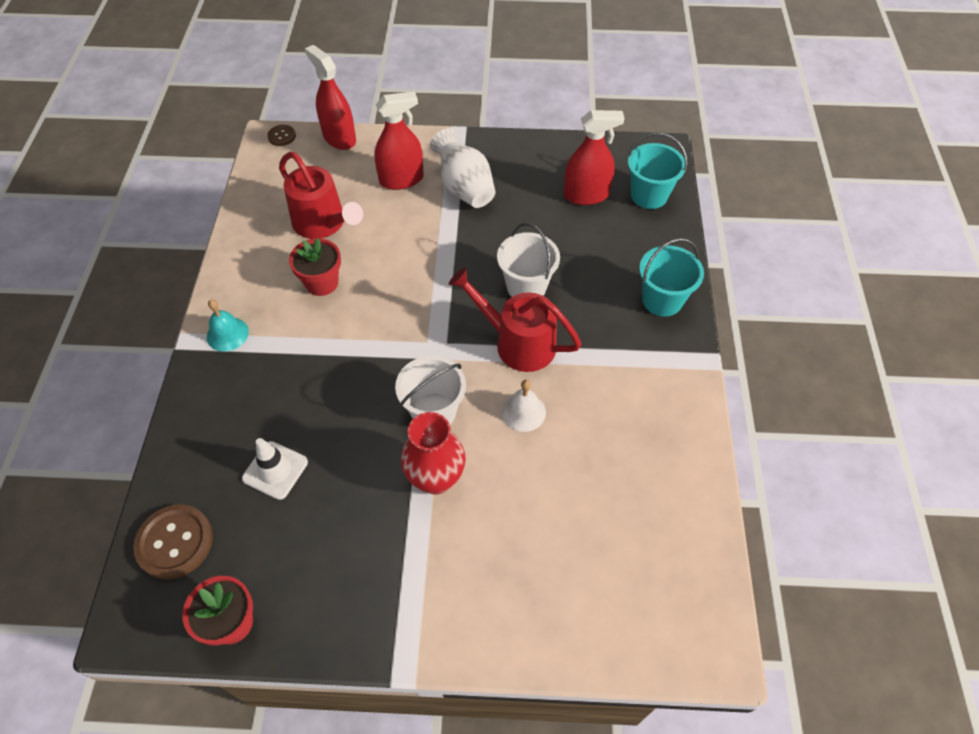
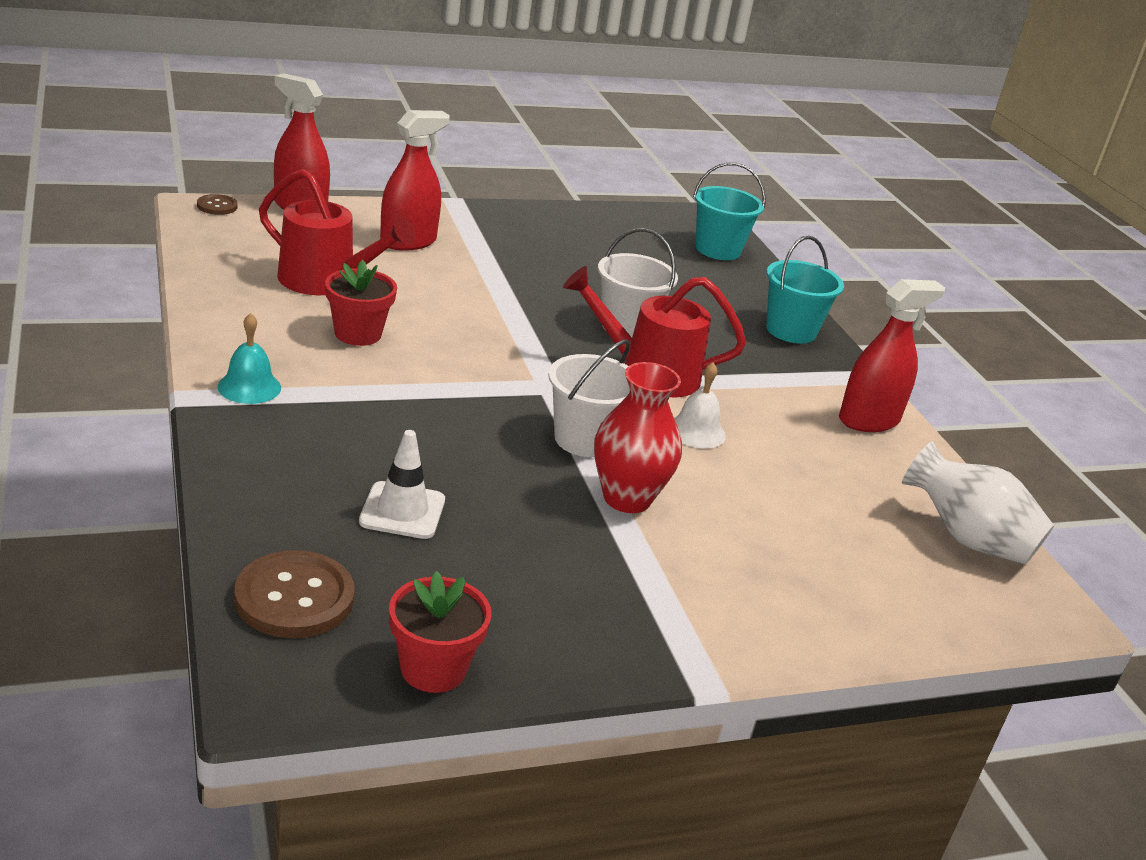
camera: 25 degrees left, 25 degrees down
white vase [430,128,496,208] -> white vase moved to [902,441,1054,564]
red spray bottle [564,110,624,205] -> red spray bottle moved to [839,279,945,432]

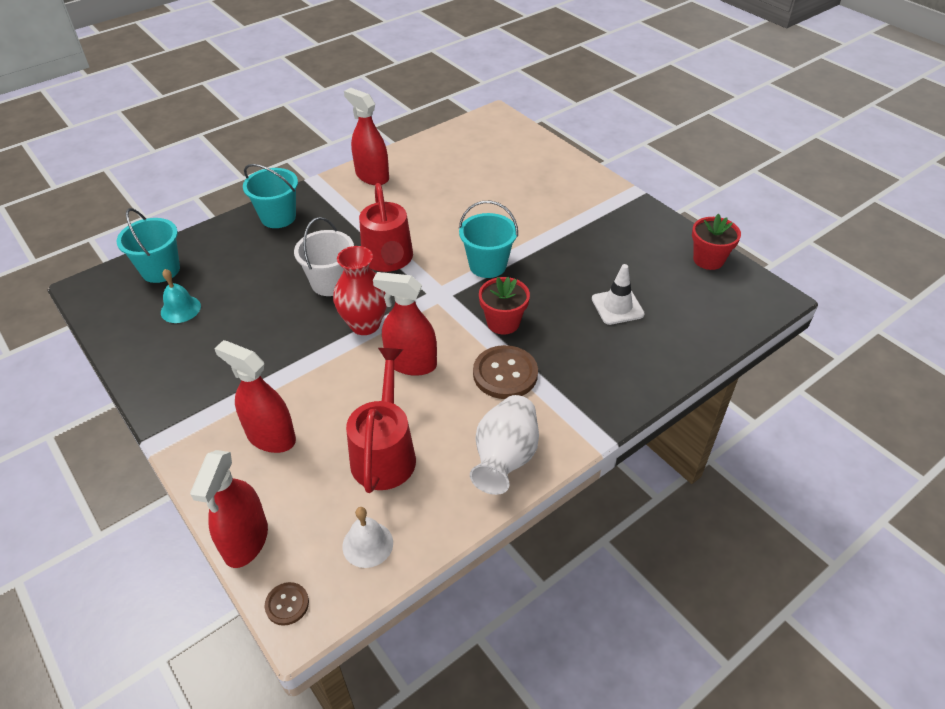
camera: 105 degrees left, 15 degrees up
turquoise bell [218,313,281,404] -> turquoise bell moved to [161,269,201,323]
brown button [235,550,355,638] -> brown button moved to [473,345,538,399]
red flower pot [325,260,397,346] -> red flower pot moved to [479,277,530,335]
white bucket [548,339,631,457] -> turquoise bucket [459,201,518,278]
red vase [594,362,682,513] -> red vase moved to [333,246,387,335]
white bell [674,362,726,448] -> white bell moved to [342,507,393,568]
white vase [902,441,1054,564] -> white vase moved to [470,395,539,495]
none -> red spray bottle [373,272,437,376]

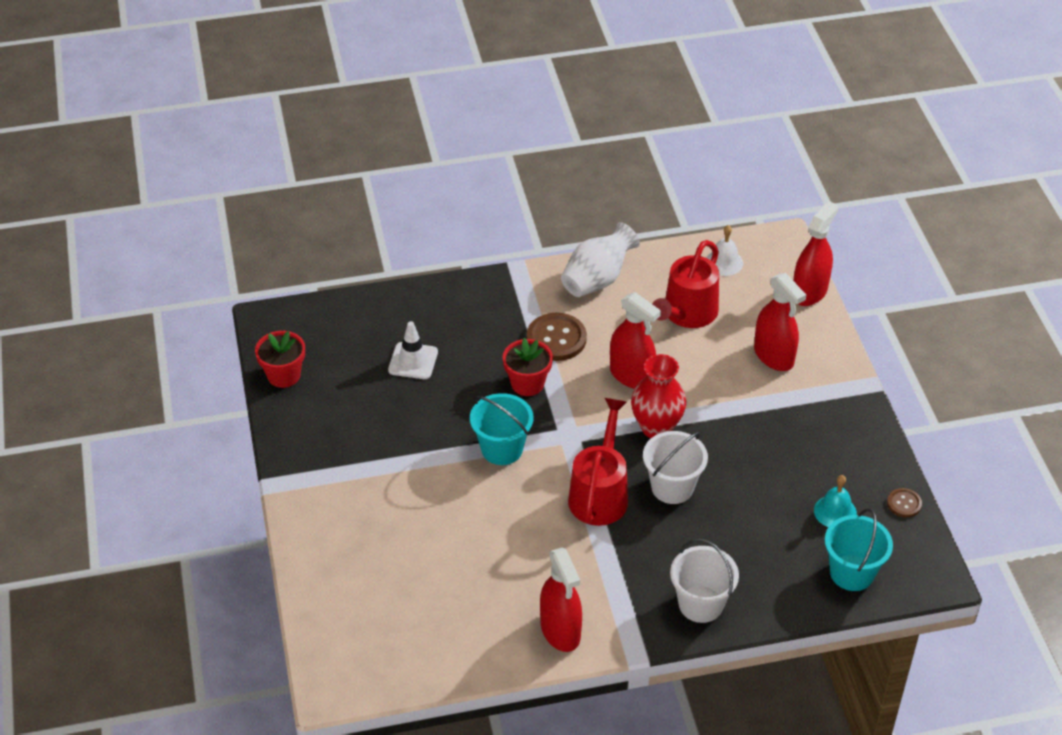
camera: 155 degrees left, 0 degrees up
turquoise bucket [243,164,298,228] -> white bucket [670,539,739,623]
brown button [265,582,309,626] -> brown button moved to [887,488,922,517]

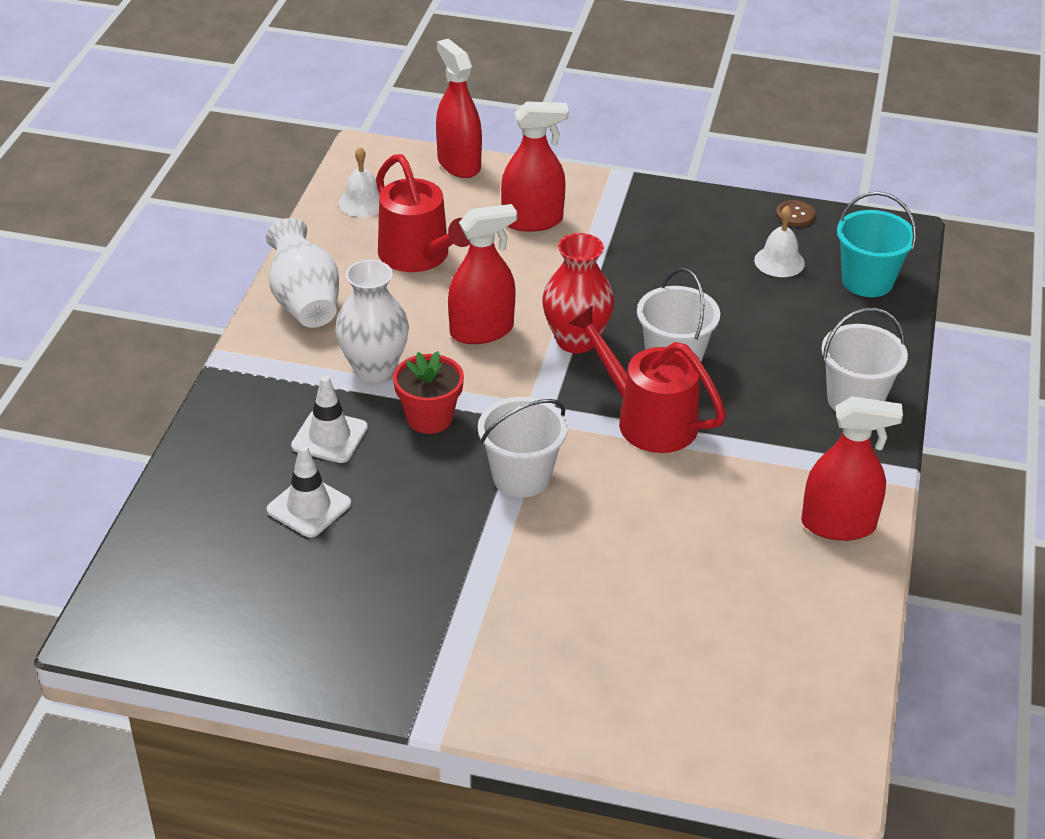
camera: 65 degrees left, 5 degrees down
red flower pot [255,331,305,388] -> none
turquoise bucket [470,393,534,465] -> white bucket [478,397,568,498]
brown button [527,313,587,361] -> white vase [335,260,409,382]
turquoise bell [814,475,857,527] -> white bell [754,206,805,277]
none -> white traffic cone [291,376,368,463]

